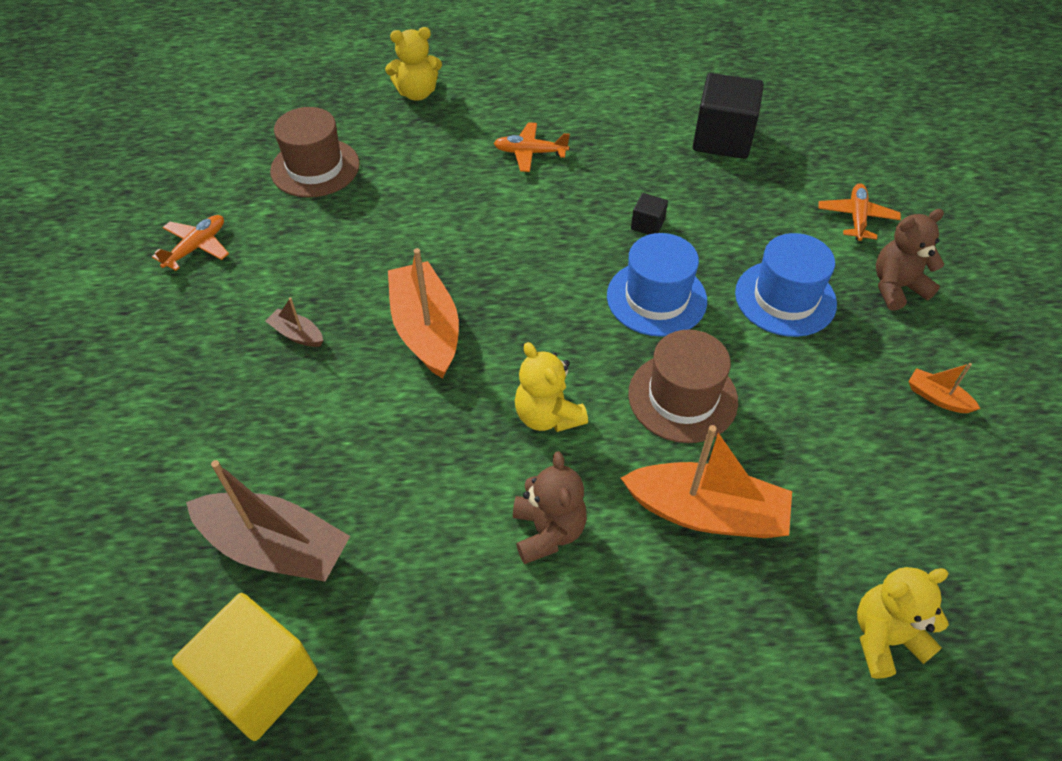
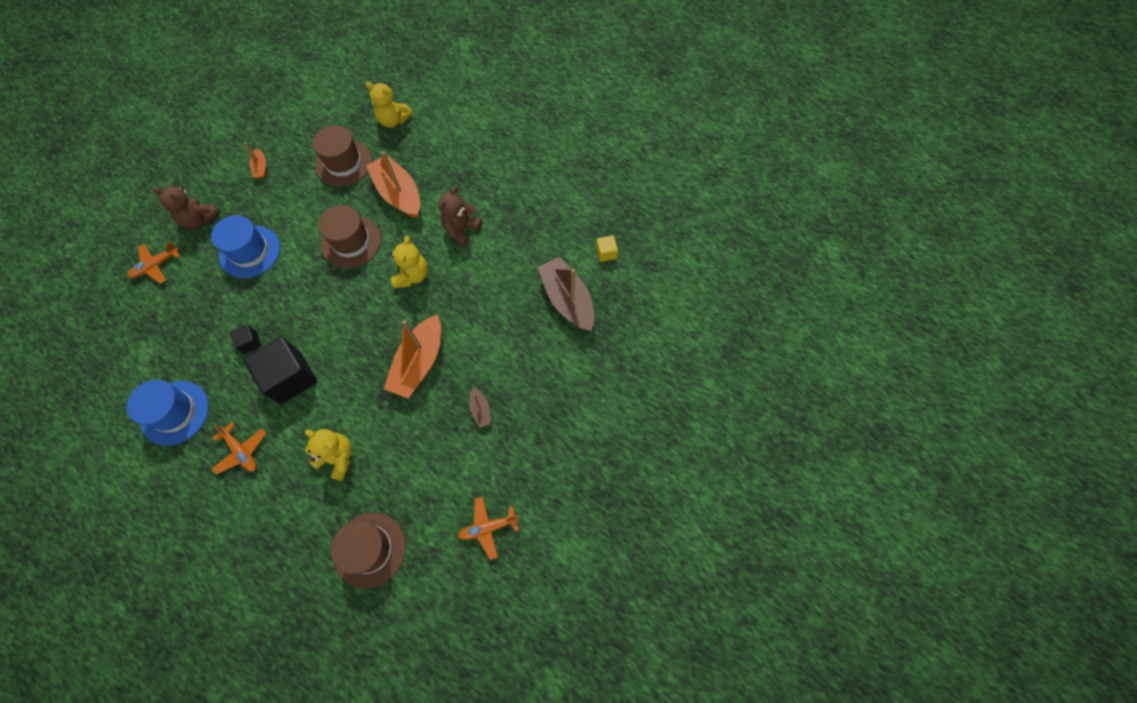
camera: 140 degrees left, 15 degrees up
yellow cube [172,593,318,741] -> yellow cube [596,235,618,262], size x0.46
yellow teddy bear [385,27,442,101] -> yellow teddy bear moved to [305,429,352,481]
blue hat [607,233,707,337] -> blue hat moved to [127,380,209,445]
black cube [693,73,764,159] -> black cube moved to [243,337,317,404]
none -> brown hat [313,125,372,186]

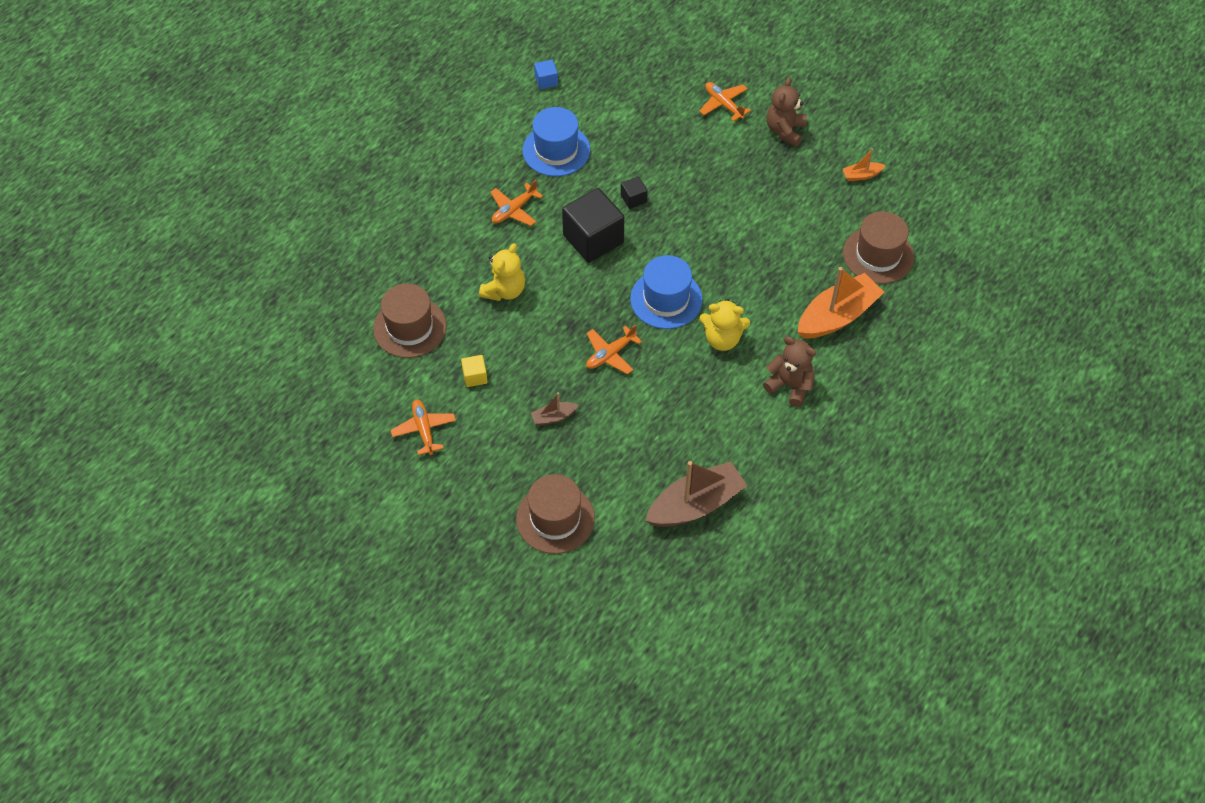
camera: 90 degrees right, 10 degrees down
blue hat [211,215,280,278] -> blue hat moved to [630,255,703,329]
brown hat [319,205,381,268] -> brown hat moved to [516,474,595,554]
yellow teddy bear [365,82,413,128] -> none
orange boat [384,314,441,398] -> orange plane [586,324,642,374]
yellow cube [596,235,618,262] -> yellow cube moved to [461,355,488,387]
none -> blue cube [534,60,558,90]

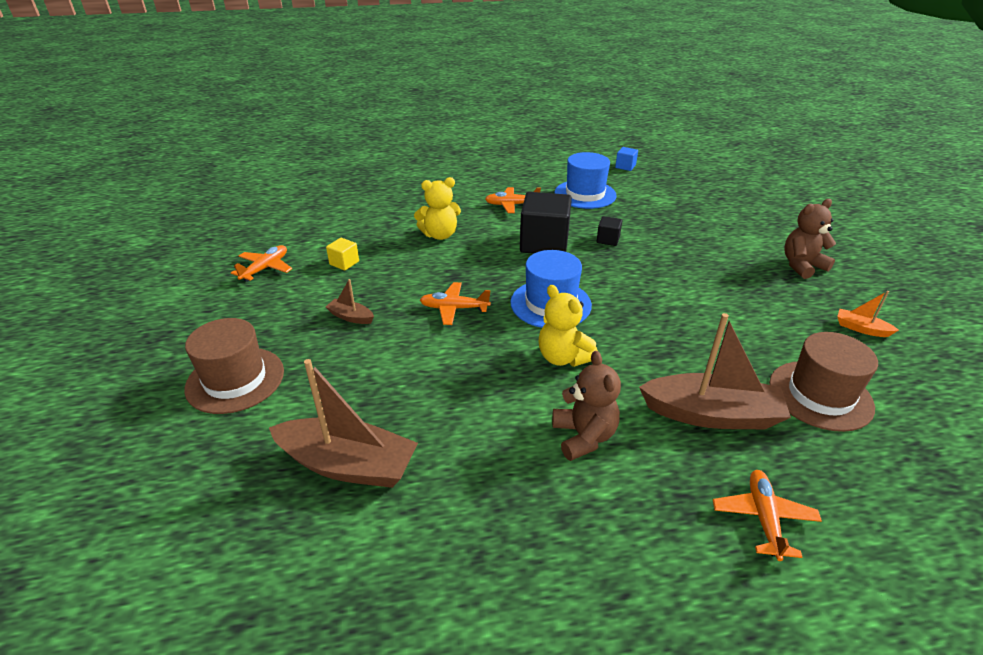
camera: 45 degrees right, 20 degrees down
brown hat [373,283,447,358] -> none
orange plane [699,82,751,122] -> orange plane moved to [713,470,822,561]
orange boat [798,267,884,338] -> brown boat [639,313,791,429]

